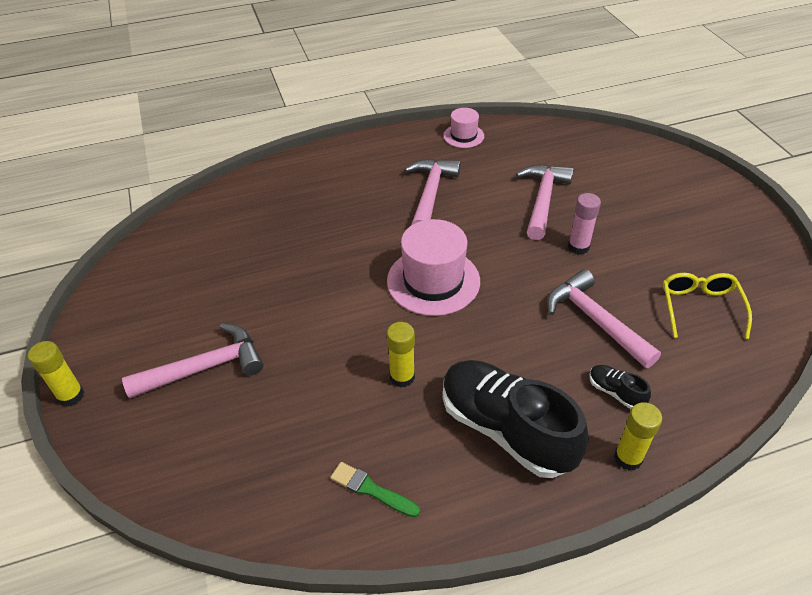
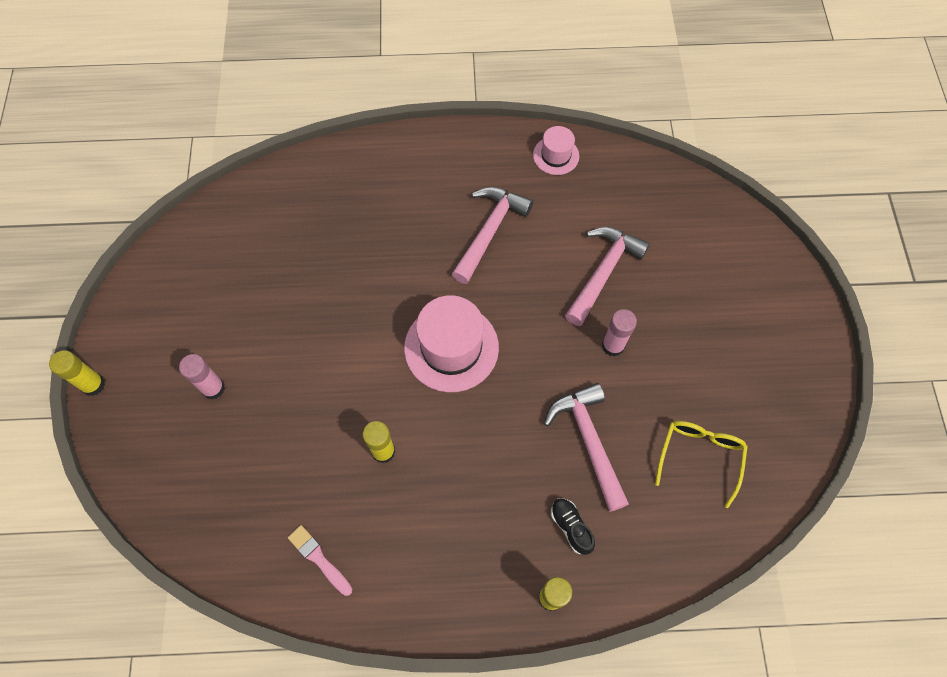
camera: 15 degrees right, 20 degrees up
pink hammer [122,323,264,399] -> pink glue stick [179,354,225,399]
green brush [330,462,420,517] -> pink brush [288,525,352,596]
black shoe [443,360,589,478] -> none

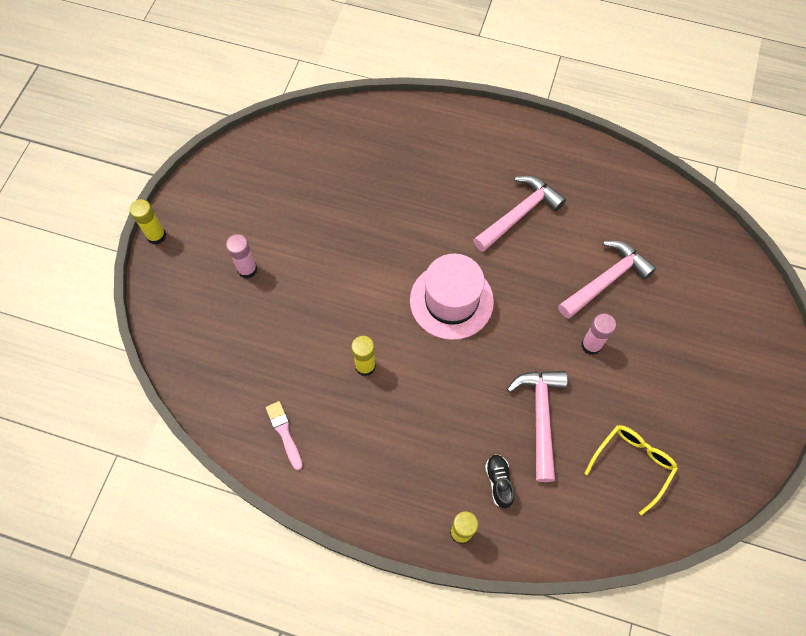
camera: 20 degrees right, 0 degrees up
pink hat [533,126,579,175] -> none

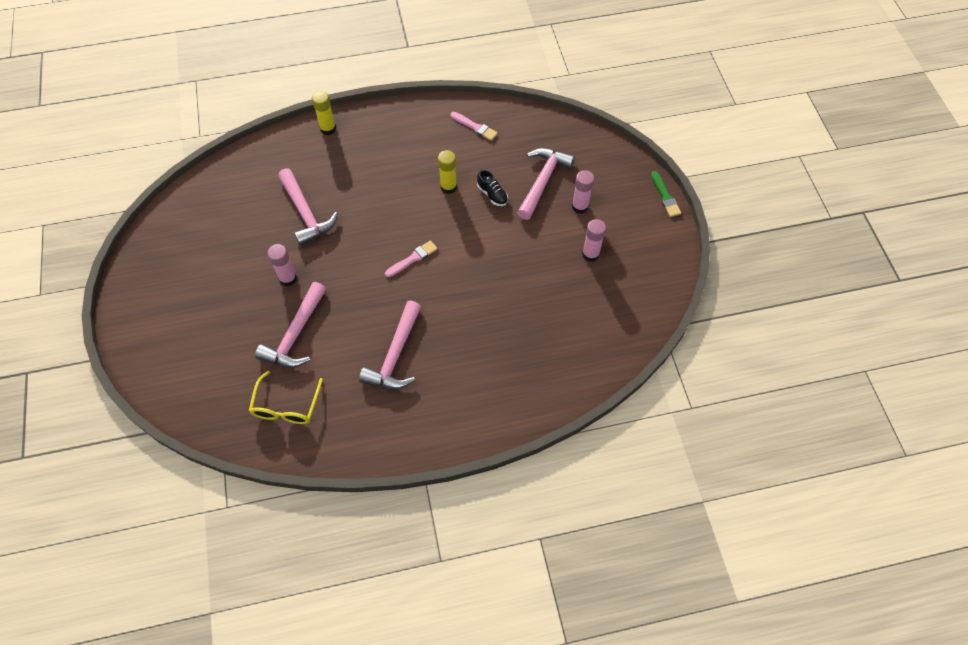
camera: 150 degrees right, 5 degrees down
yellow glue stick [129,199,166,245] -> green brush [651,171,681,217]
pink hat [410,254,494,340] -> pink brush [385,240,438,277]
black shoe [485,454,515,509] -> black shoe moved to [477,170,508,206]
yellow glasses [585,425,678,515] -> yellow glasses moved to [249,371,323,424]
none -> pink hammer [517,148,575,220]
none -> pink glue stick [582,219,606,262]

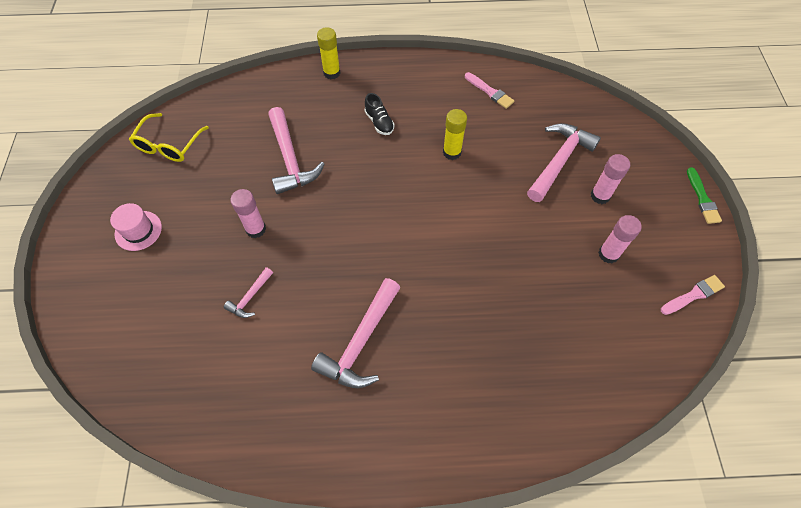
camera: 10 degrees right, 0 degrees up
yellow glasses [249,371,323,424] -> yellow glasses moved to [129,113,209,162]
pink hammer [255,282,326,368] -> pink hammer [224,267,273,318], size x0.51
pink brush [385,240,438,277] -> pink brush moved to [661,275,725,315]
black shoe [477,170,508,206] -> black shoe moved to [365,93,394,135]
none -> pink hat [110,203,162,251]

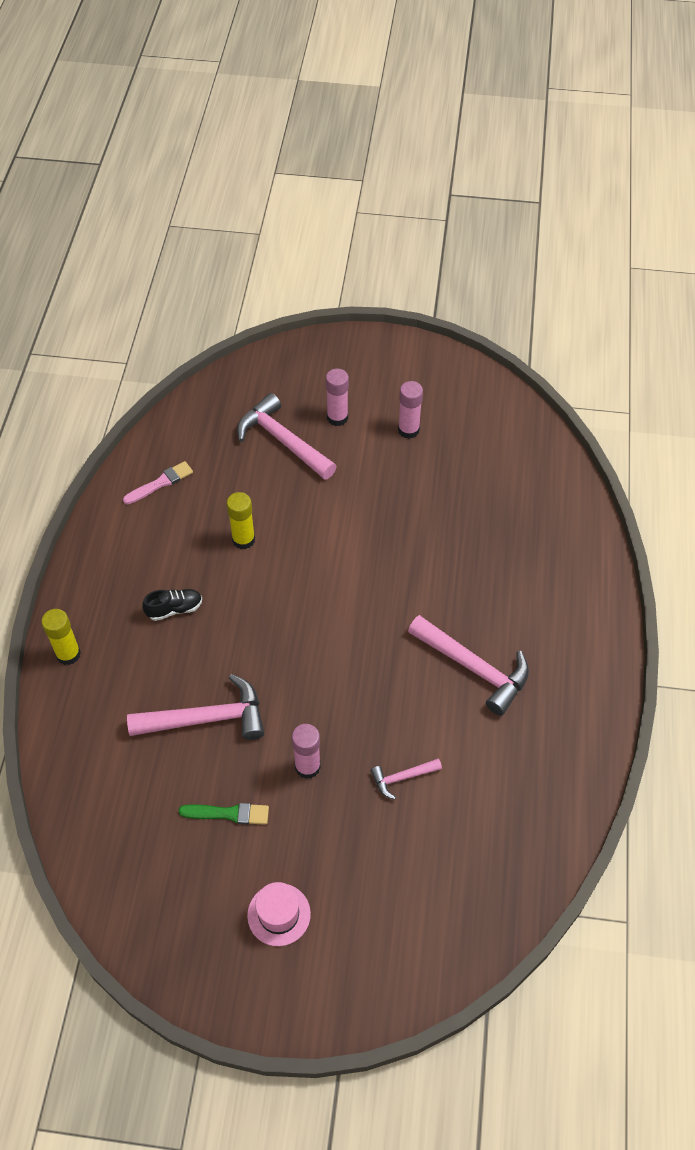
camera: 80 degrees left, 5 degrees down
yellow glasses [129,113,209,162] -> none
pink hammer [224,267,273,318] -> pink hammer turned 120 degrees clockwise [371,758,442,800]
pink brush [661,275,725,315] -> none
green brush [687,167,722,224] -> green brush moved to [179,803,269,825]

